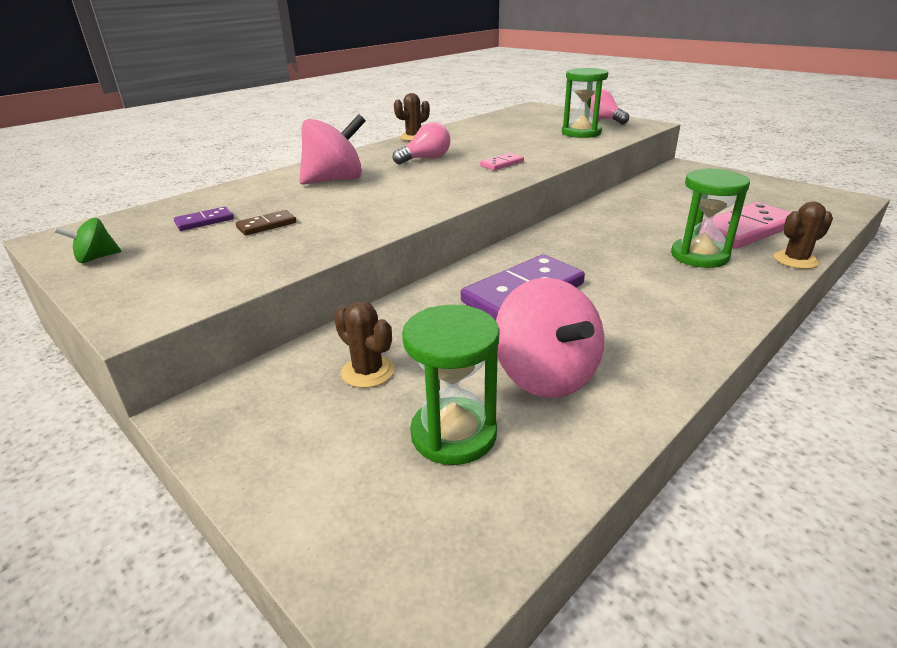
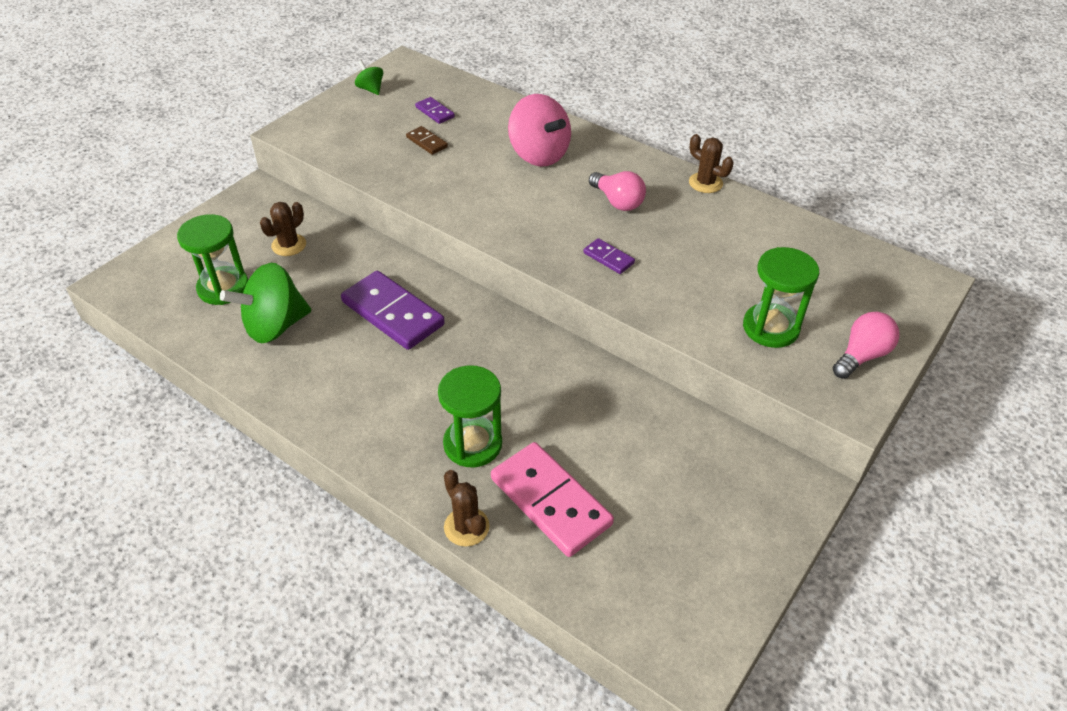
camera: 80 degrees right, 15 degrees up
pink domino [480,153,524,170] -> purple domino [583,238,635,274]
pink spinning top [496,278,604,398] -> green spinning top [220,263,311,343]

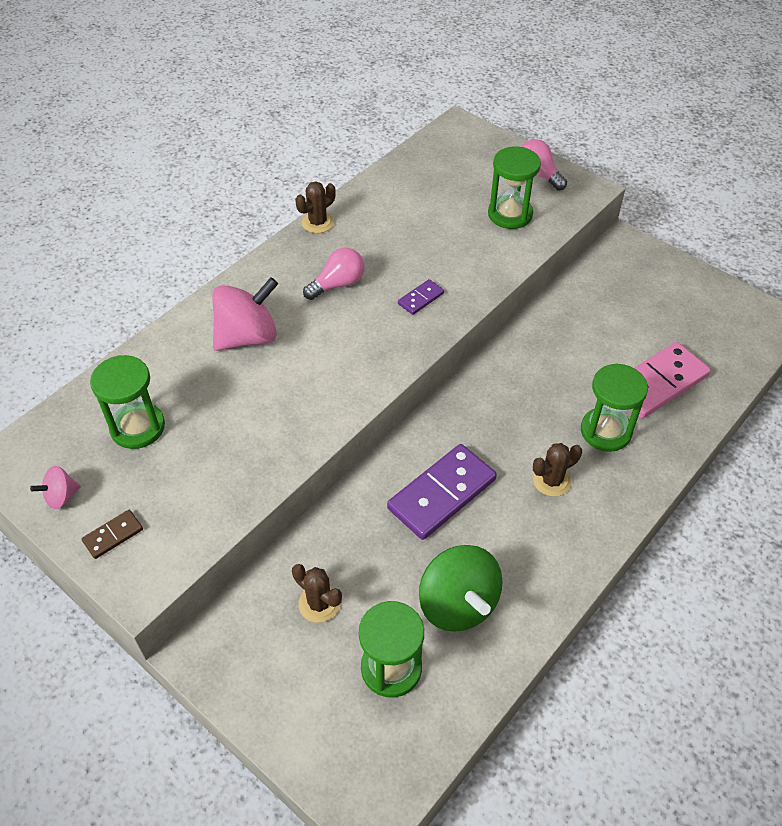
camera: 85 degrees left, 5 degrees up
green spinning top [355,60,383,95] -> pink spinning top [30,466,81,509]
brown domino [406,126,448,155] -> brown domino moved to [82,510,143,559]
purple domino [415,97,455,124] -> green hourglass [90,355,165,449]
brown cactus [444,470,490,547] -> brown cactus moved to [533,443,582,497]

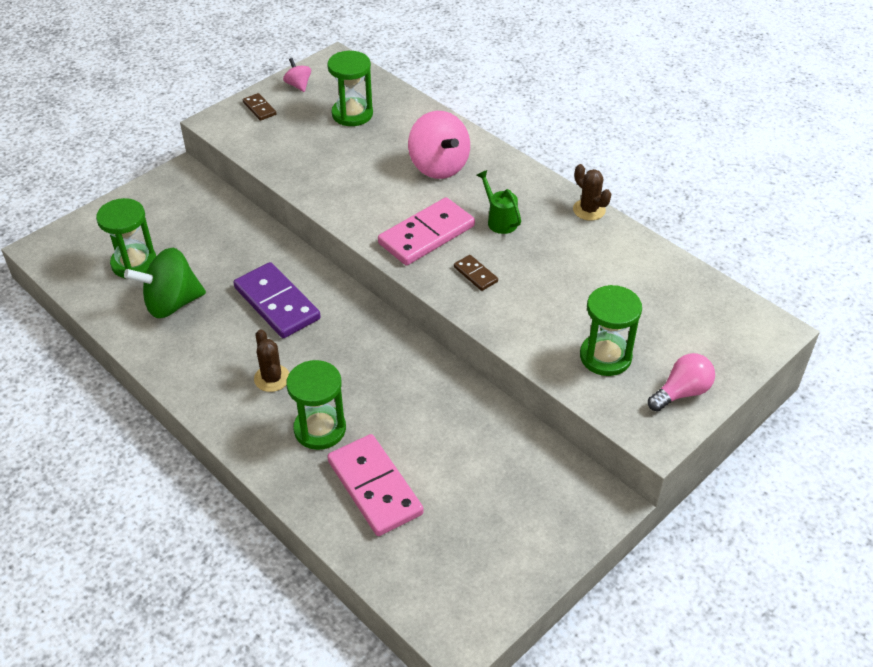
camera: 95 degrees right, 5 degrees down
brown cactus [292,564,342,623] -> none
pink light bulb [303,248,364,300] -> green watering can [477,170,521,234]
purple domino [398,279,444,315] -> brown domino [454,255,498,291]
none -> pink domino [378,197,475,265]

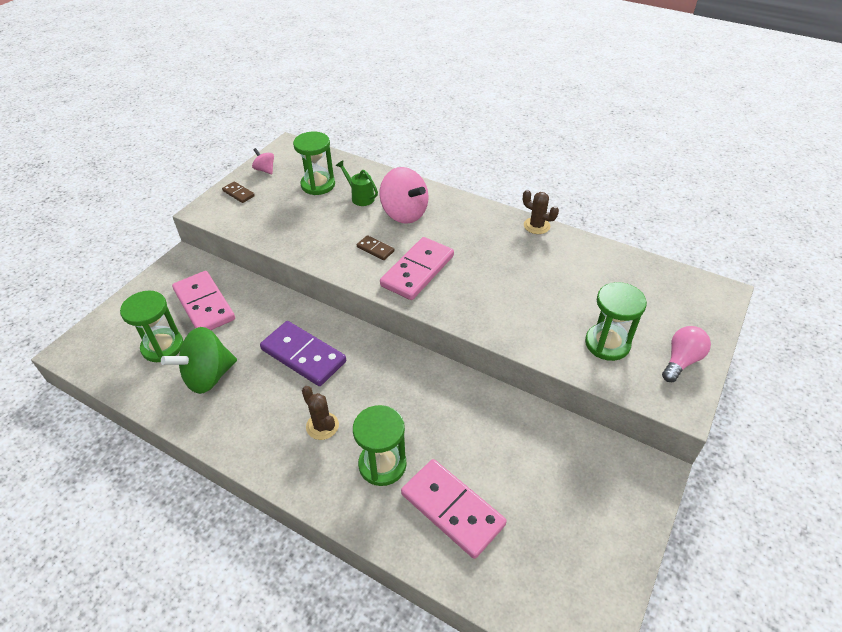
camera: 15 degrees left, 0 degrees up
brown domino [454,255,498,291] -> brown domino moved to [357,235,395,260]
green watering can [477,170,521,234] -> green watering can moved to [336,160,378,206]
none -> pink domino [172,271,235,330]

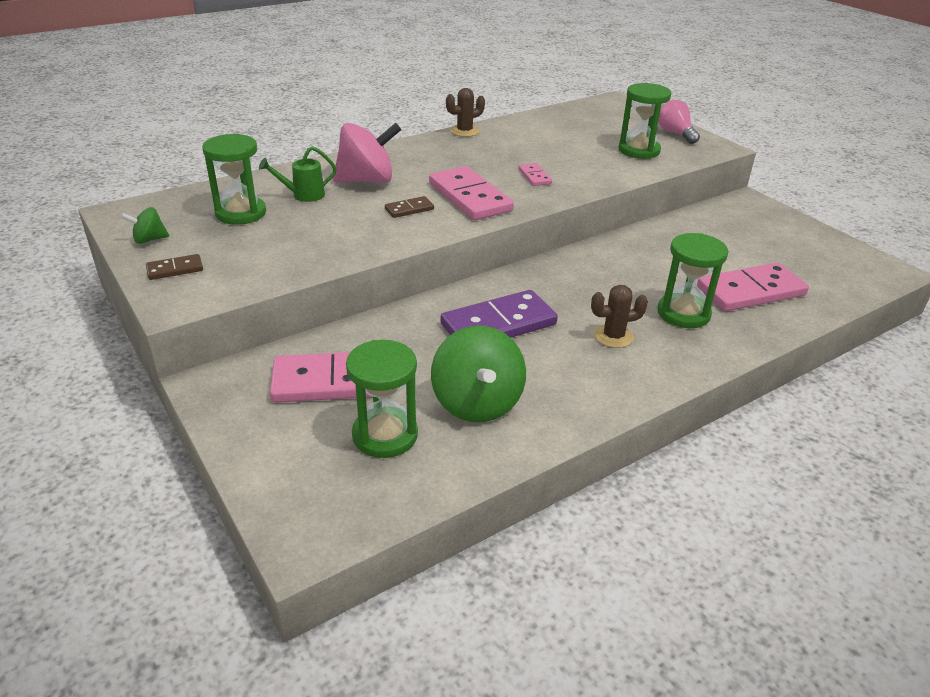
camera: 65 degrees left, 10 degrees down
pink spinning top [252,148,274,174] -> green spinning top [121,207,169,244]
none -> pink domino [518,163,552,186]

